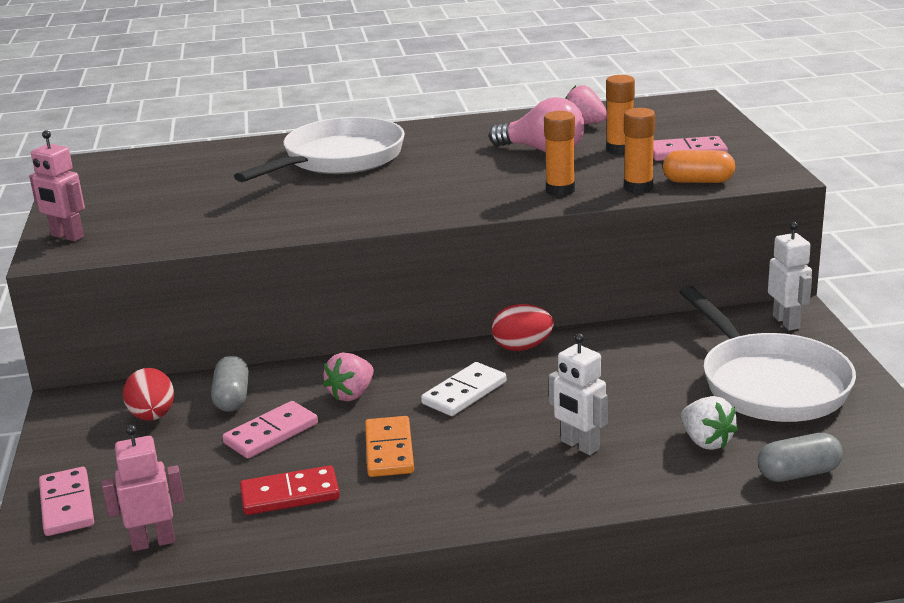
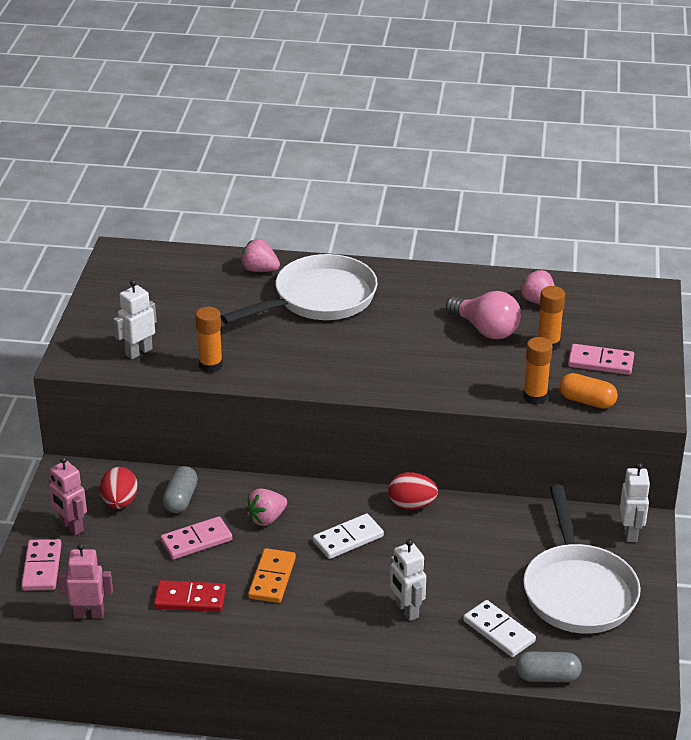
camera: 15 degrees right, 10 degrees up
pink robot [29,130,85,242] -> pink robot moved to [48,457,87,535]
orange glue stick [544,111,575,196] -> orange glue stick moved to [195,307,223,373]
white strawberry [681,396,738,450] -> white domino [463,600,536,657]
none -> white robot [113,280,157,359]
none -> pink strawberry [241,239,280,272]

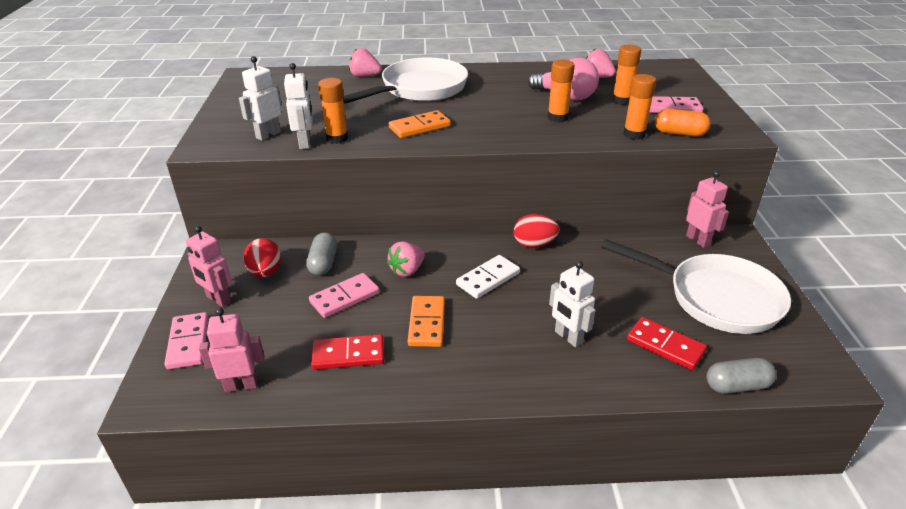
camera: 10 degrees left, 0 degrees up
white domino [463,600,536,657] -> red domino [627,317,707,370]
white pan [523,485,641,634] -> white pan turned 45 degrees counterclockwise [601,239,791,334]
white robot [620,463,650,542] -> white robot moved to [284,63,313,149]
none -> orange domino [389,110,451,138]
none -> orange glue stick [547,59,575,123]
none -> pink robot [686,171,729,248]

